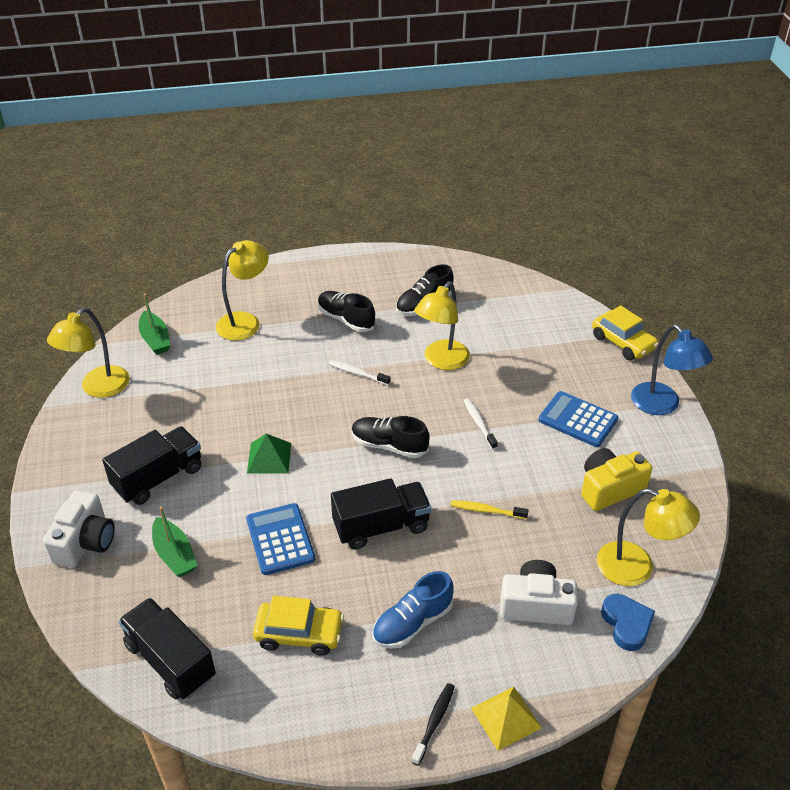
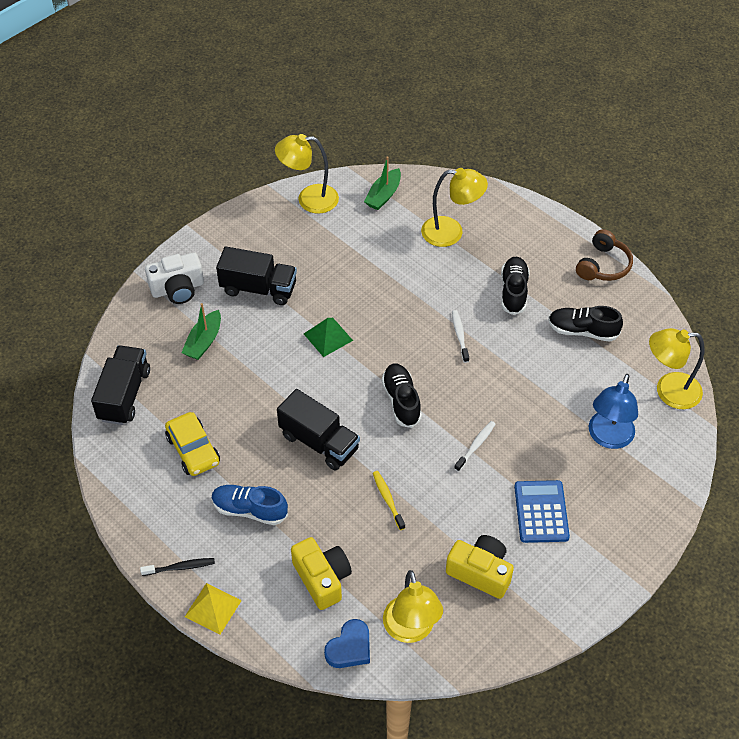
camera: 55 degrees right, 10 degrees up
blue calculator [246,503,315,575] -> none
yellow lamp [414,281,470,370] -> yellow lamp moved to [649,328,704,409]
white camera [500,560,578,625] -> yellow camera [291,537,352,610]
yellow car [592,305,658,360] -> none
blue lamp [631,325,713,415] -> blue lamp moved to [589,374,638,449]
none -> brown headphones [576,229,633,281]

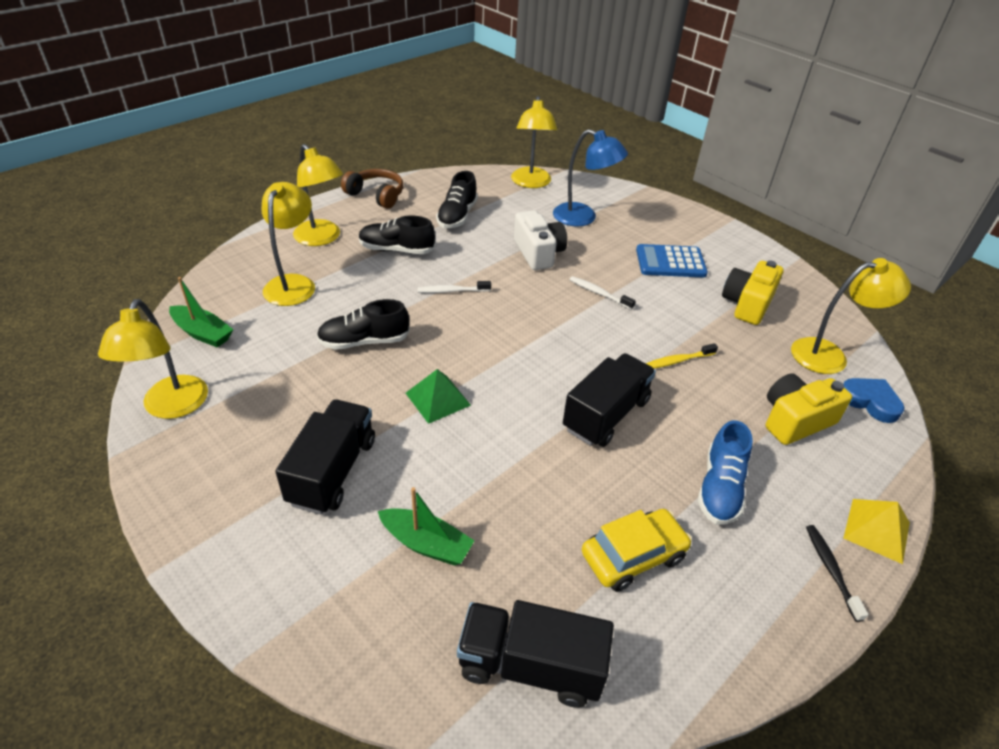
camera: 90 degrees left, 10 degrees down
white camera [145,252,204,304] -> white camera moved to [514,210,567,270]
black shoe [382,364,422,428] -> black shoe moved to [317,299,410,350]
none -> yellow lamp [293,144,343,246]

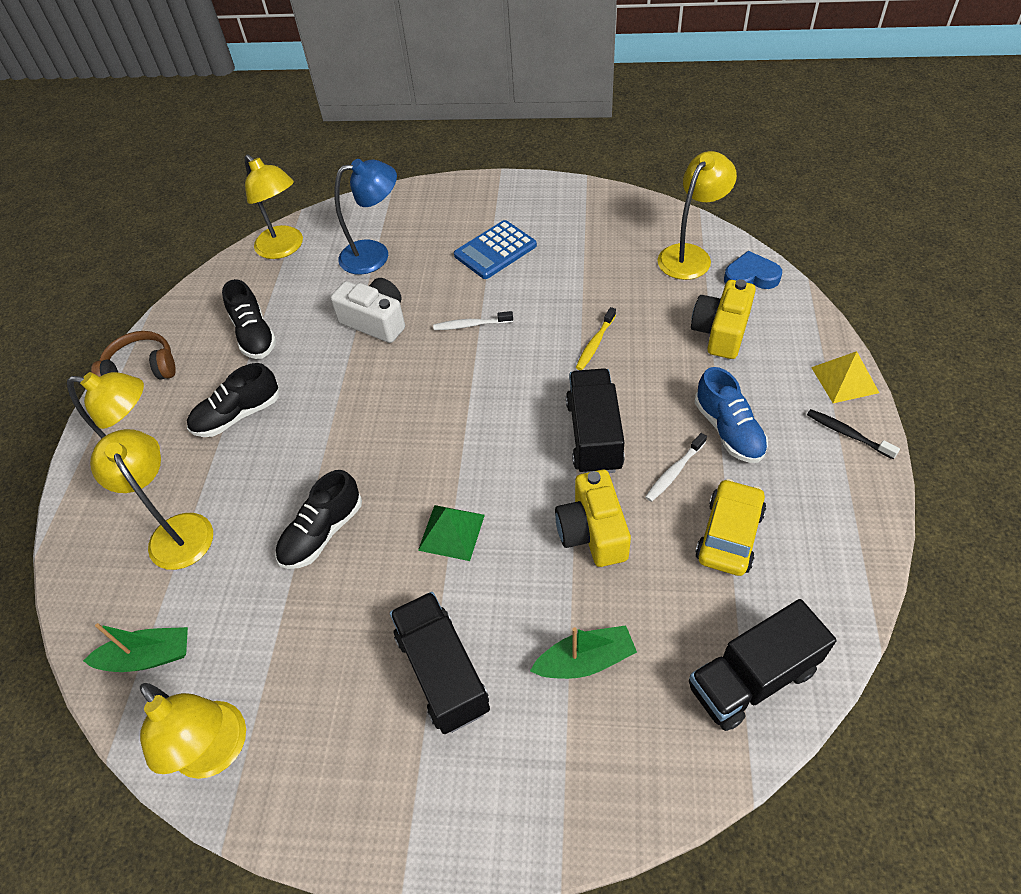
camera: 35 degrees left, 10 degrees up
white toothbrush [417,281,491,293] -> white toothbrush moved to [645,433,707,502]
yellow camera [722,260,784,325] -> yellow camera moved to [555,470,631,567]

